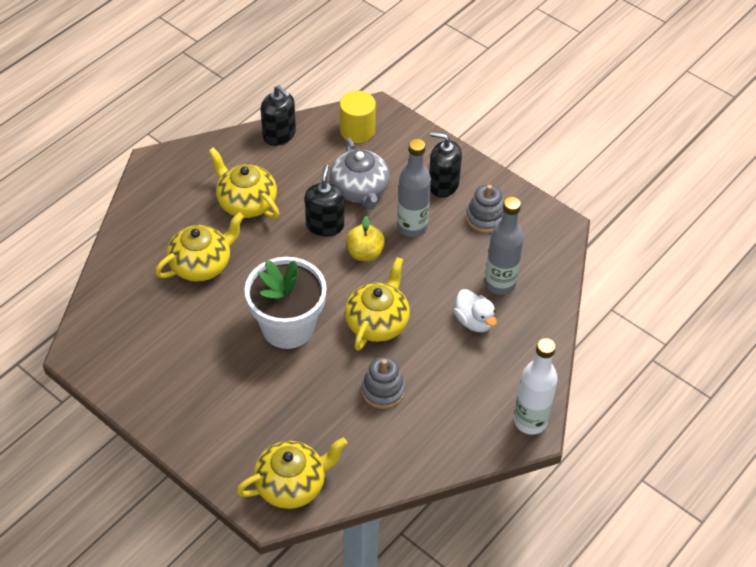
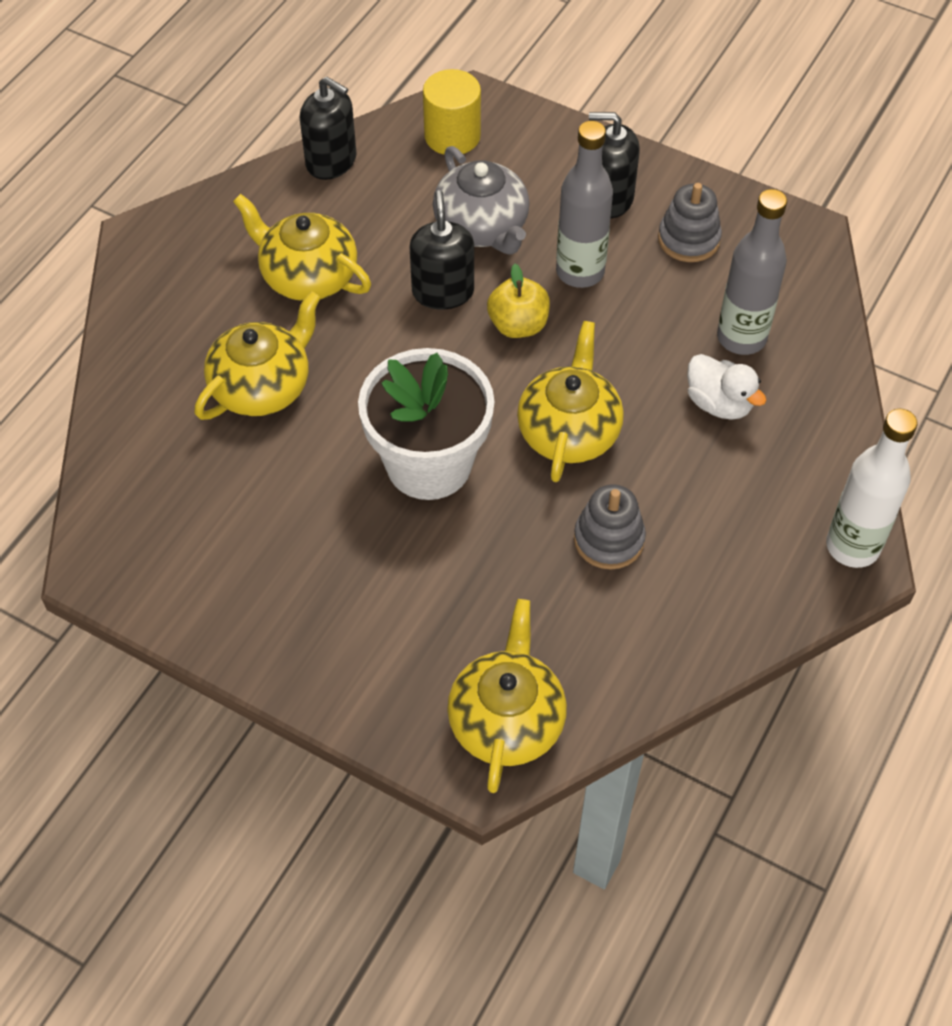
camera: 10 degrees left, 5 degrees up
yellow teapot [236,437,348,509] -> yellow teapot turned 45 degrees counterclockwise [447,599,567,793]

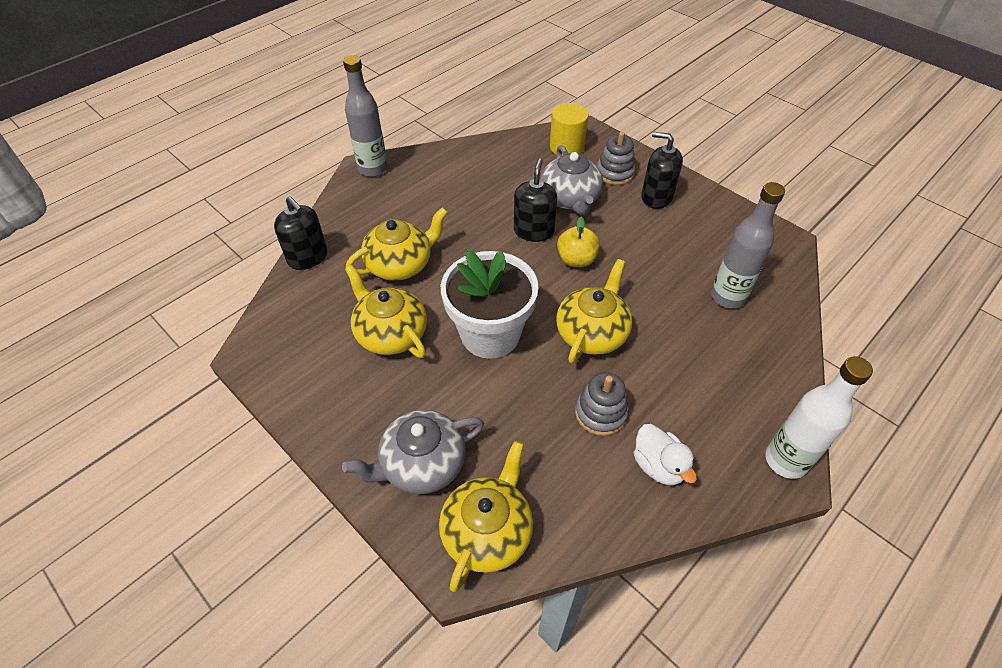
camera: 15 degrees right, 5 degrees down
yellow teapot [233,194,371,301] -> yellow teapot moved to [345,265,427,358]
black soap dispenser [300,76,356,180] -> black soap dispenser moved to [274,196,327,270]
grey bottle [556,121,613,288] -> grey bottle moved to [343,55,388,177]
grey stacking toy [658,183,722,262] -> grey stacking toy moved to [597,132,636,185]
white duck [687,354,767,420] -> white duck moved to [633,424,697,486]
none -> grey teapot [342,410,484,494]

